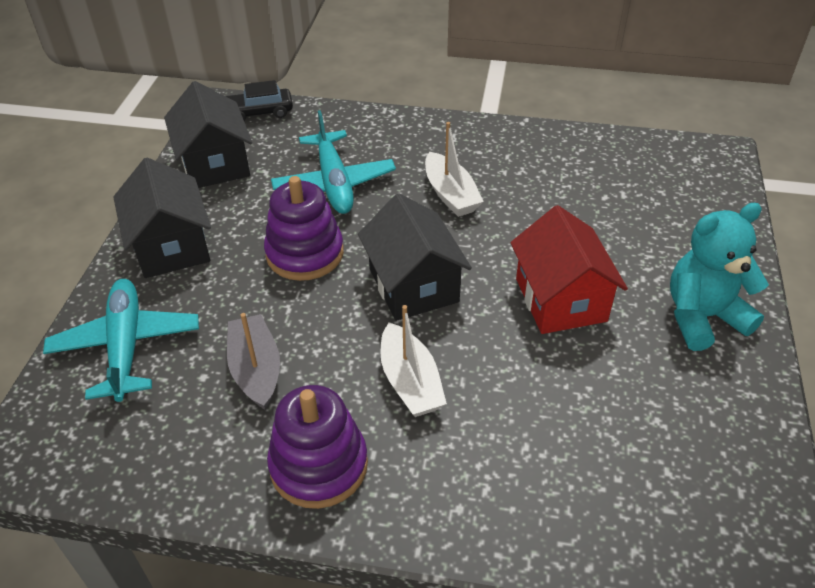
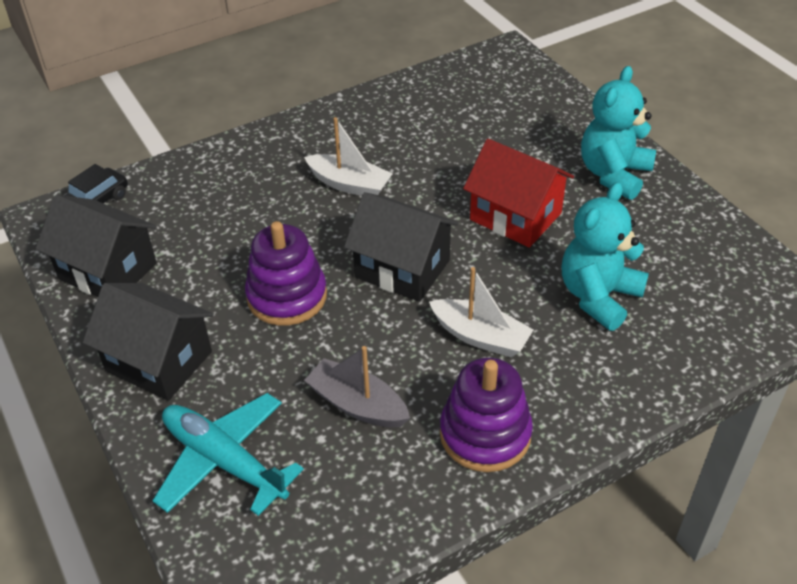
camera: 40 degrees left, 0 degrees up
turquoise plane [271,110,396,214] -> none
none -> turquoise teddy bear [562,182,649,331]

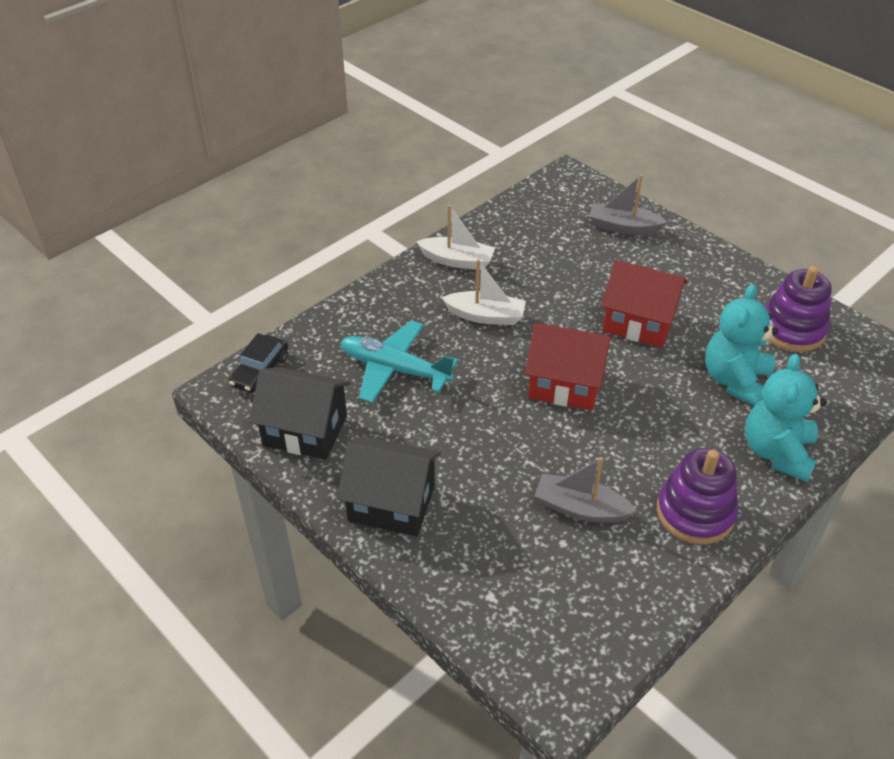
camera: 15 degrees left, 0 degrees up
turquoise plane [152,393,304,516] -> turquoise plane moved to [341,320,458,403]
purple stacking toy [245,221,327,326] -> purple stacking toy moved to [765,266,832,352]
black house [344,192,459,302] -> red house [525,323,612,410]
white boat [429,267,534,357] -> white boat moved to [416,205,495,270]
turquoise teddy bear [581,66,656,200] -> turquoise teddy bear moved to [745,354,827,482]
none -> grey boat [589,174,667,235]

